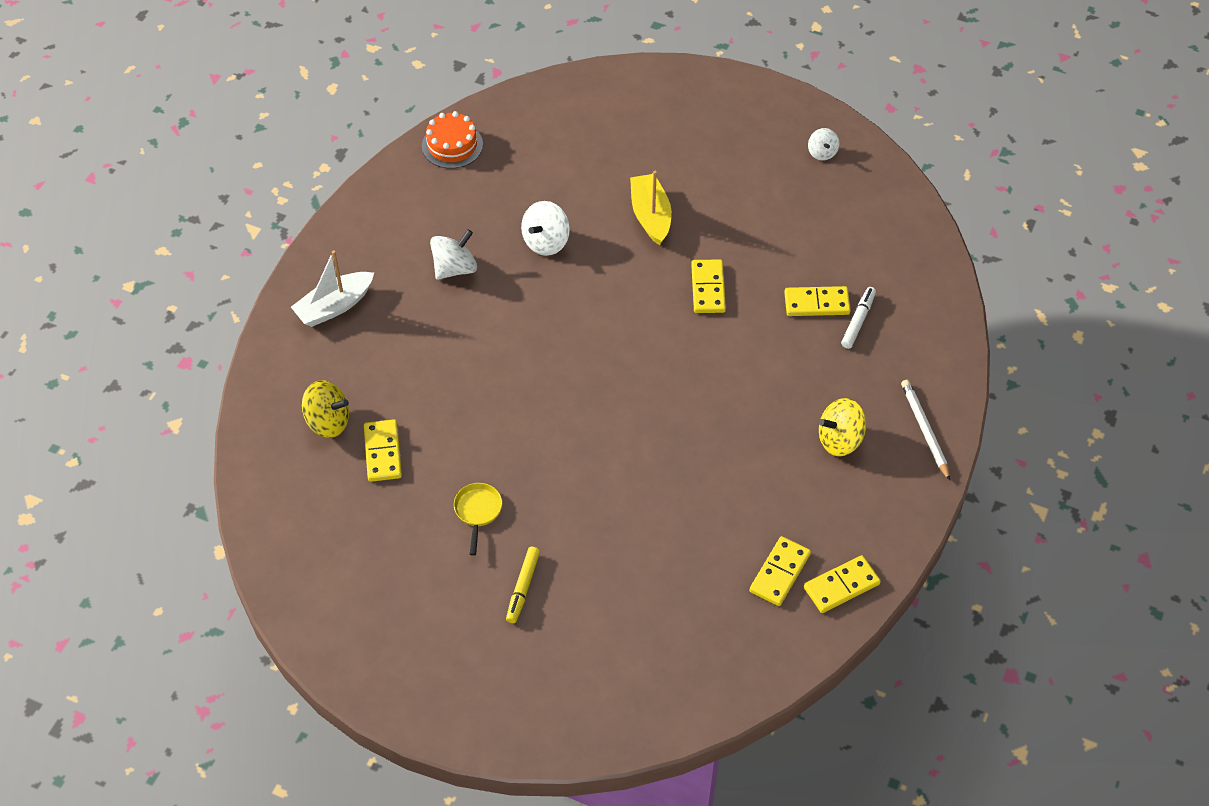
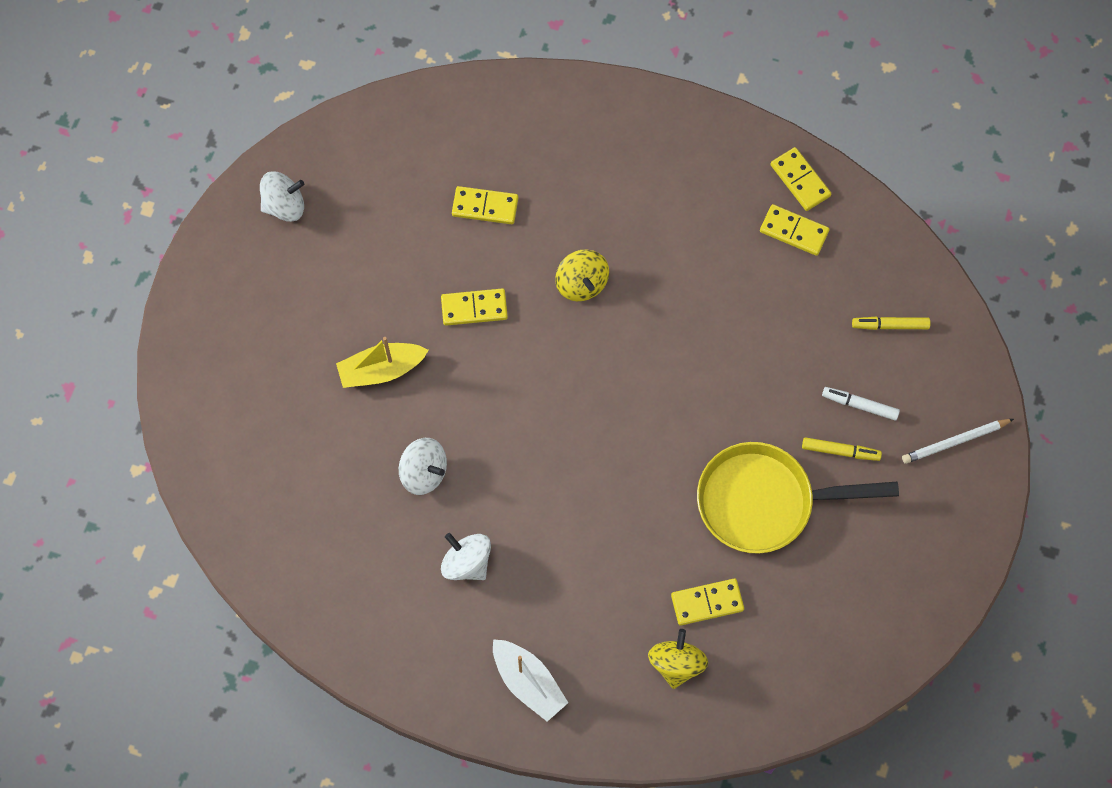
camera: 95 degrees left, 15 degrees up
orange cake [422,111,483,169] -> none
yellow pan [454,483,502,556] -> yellow pan [697,442,899,554], size x2.43
yellow domino [784,286,851,316] -> yellow domino turned 75 degrees counterclockwise [452,186,518,224]
white spinning top [808,128,839,160] -> white spinning top [260,171,304,222], size x1.62
yellow spinning top [819,398,866,456] -> yellow spinning top moved to [555,250,609,301]
white marker [841,287,876,349] -> white marker moved to [822,387,900,421]
white pencil [901,380,950,481] -> white pencil moved to [902,419,1014,464]
none -> yellow marker [852,317,931,330]

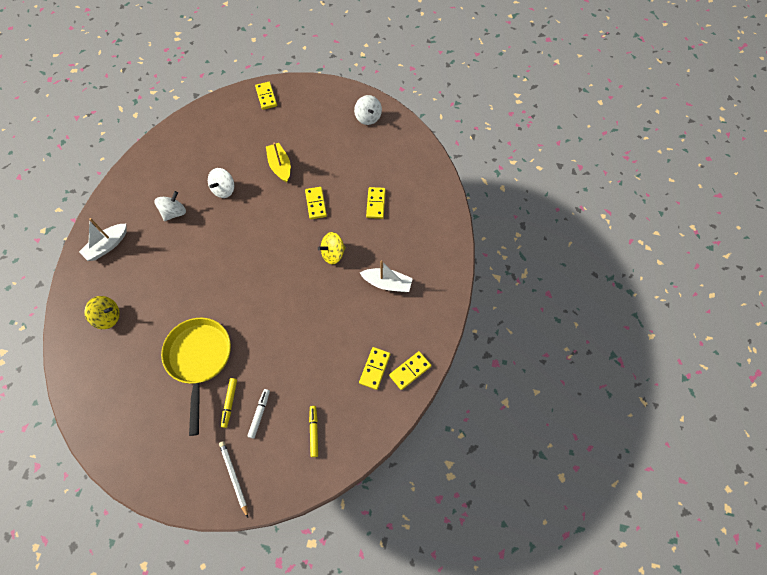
camera: 85 degrees right, 5 degrees down
yellow domino [671,579,744,625] -> yellow domino moved to [255,82,277,110]
none -> white boat [360,261,413,292]

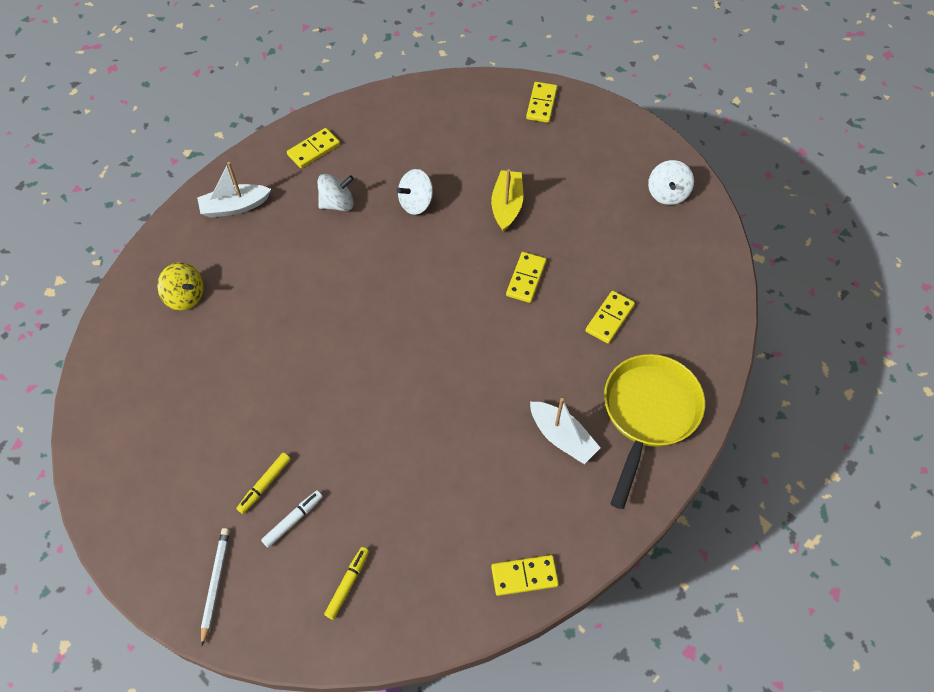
camera: 30 degrees right, 5 degrees down
yellow pan [161,318,231,436] -> yellow pan moved to [604,354,705,509]
yellow spinning top [318,232,346,264] -> none
yellow domino [359,347,391,390] -> yellow domino moved to [287,128,340,168]

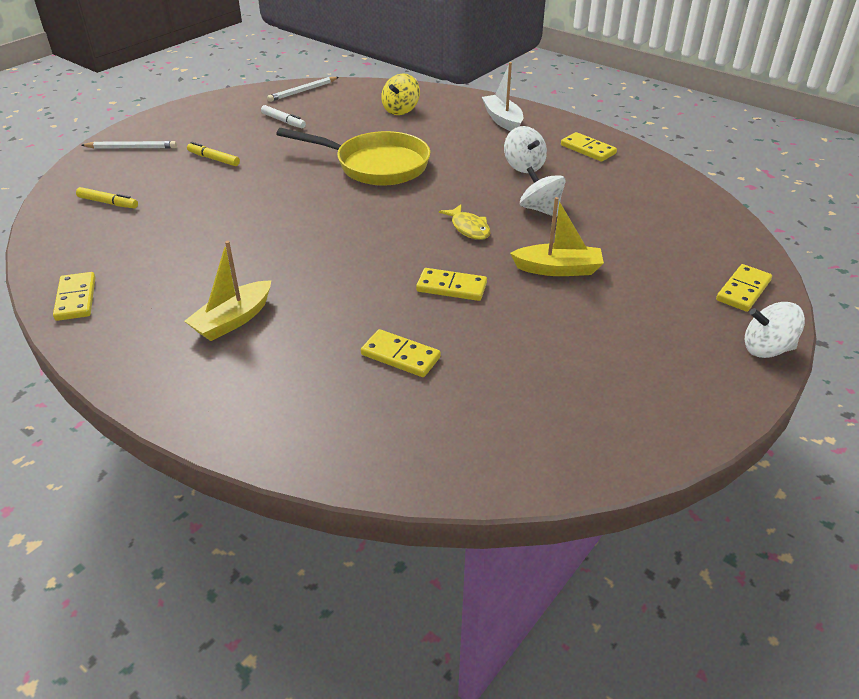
camera: 85 degrees right, 20 degrees down
white marker [261,490,323,548] -> white marker moved to [261,105,306,128]
yellow domino [526,82,557,123] -> yellow domino turned 60 degrees counterclockwise [716,264,772,312]
white boat [530,398,600,464] -> yellow boat [184,241,271,341]
yellow pan [604,354,705,509] -> yellow pan moved to [276,128,430,186]
white spinning top [648,160,694,205] -> white spinning top moved to [745,302,805,358]
none -> white pencil [267,77,339,102]
none -> yellow fish [439,204,490,240]

